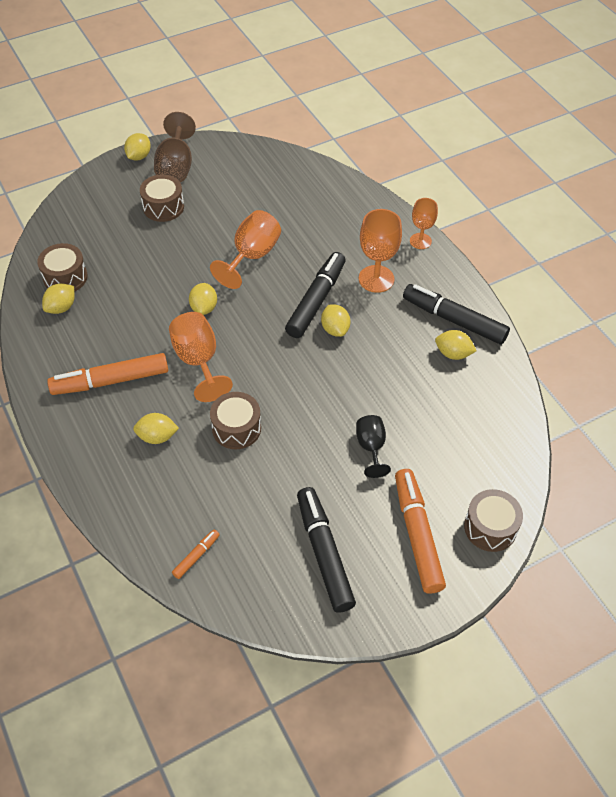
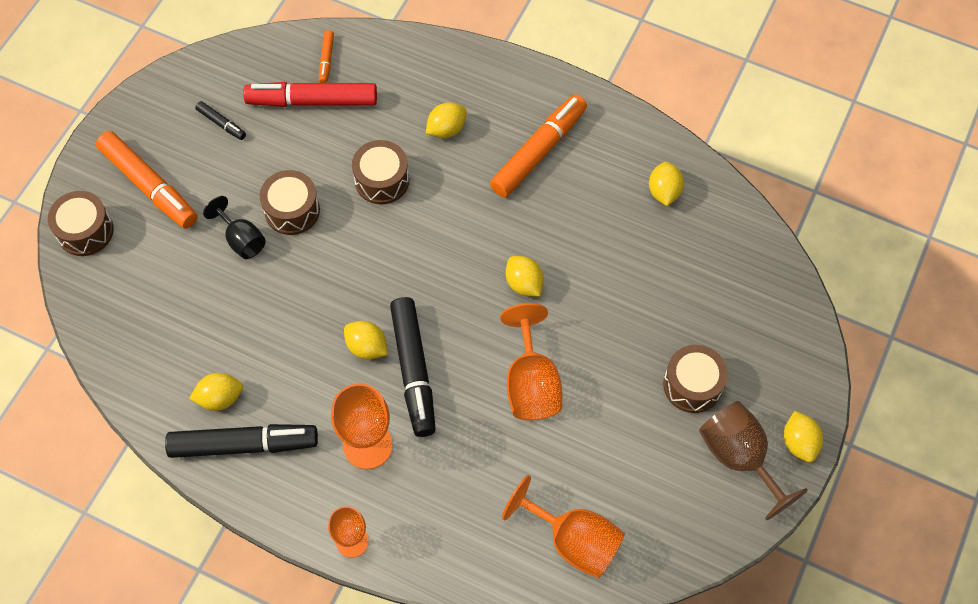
camera: 145 degrees right, 10 degrees up
brown drum [37,243,88,291] -> brown drum moved to [260,170,320,235]
orange goblet [169,312,233,402] -> orange goblet moved to [502,475,625,579]
black marker [297,487,356,613] -> black marker [195,101,246,140], size x0.46
none -> red marker [243,82,377,107]

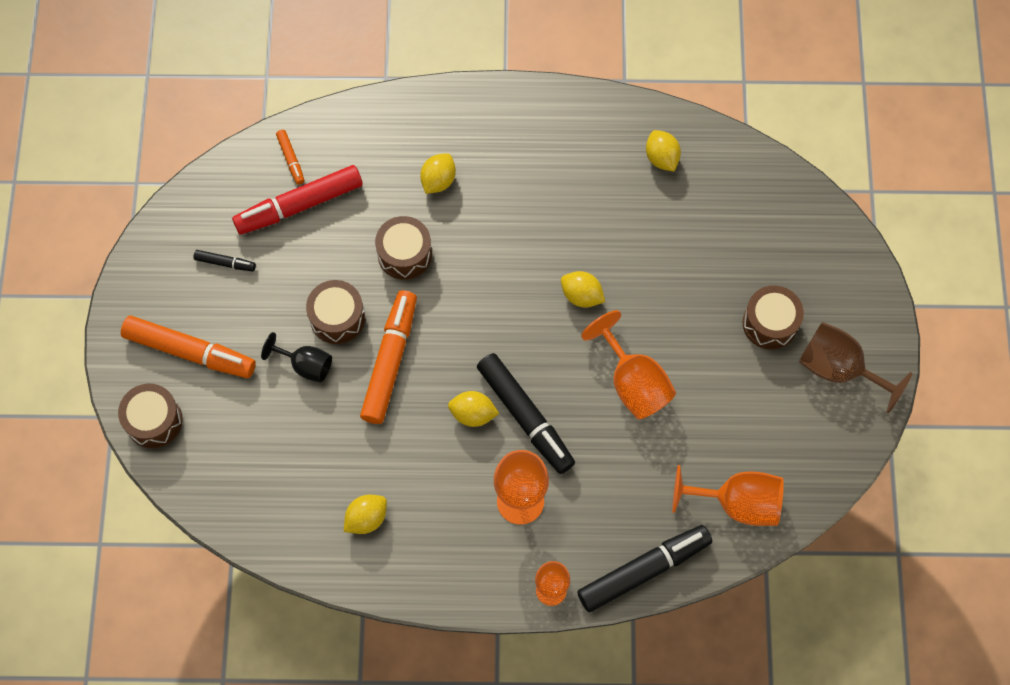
camera: 25 degrees left, 5 degrees up
black marker [165,424,318,458] -> black marker moved to [577,525,712,612]
orange marker [490,94,587,198] -> orange marker moved to [360,290,417,424]
yellow lemon [784,411,823,462] -> none

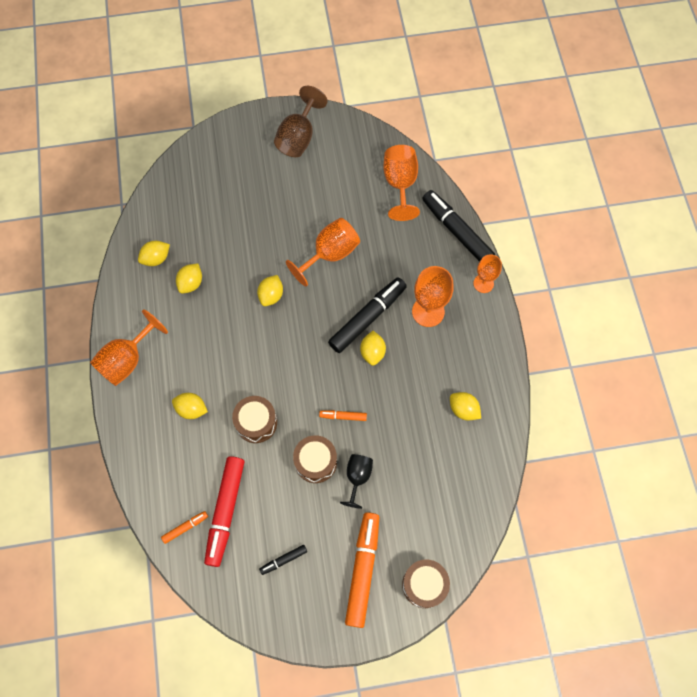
camera: 100 degrees left, 0 degrees up
black marker [194,250,256,271] -> black marker turned 120 degrees counterclockwise [259,545,307,575]
red marker [232,165,363,234] -> red marker turned 45 degrees clockwise [204,456,244,567]
orange marker [360,290,417,424] -> orange marker [319,410,367,421], size x0.46
brown drum [743,285,804,350] -> none
none -> orange goblet [90,309,168,386]
none -> yellow lemon [176,263,202,294]

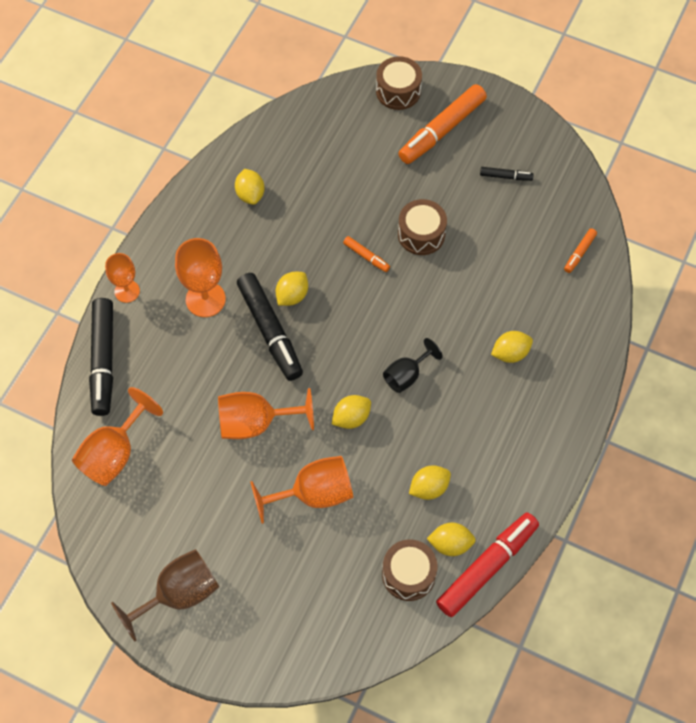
camera: 145 degrees left, 5 degrees down
orange goblet [90,309,168,386] -> orange goblet moved to [250,456,353,524]
orange marker [161,511,208,544] -> orange marker turned 60 degrees counterclockwise [564,228,597,273]
yellow lemon [172,393,208,419] -> yellow lemon turned 75 degrees counterclockwise [491,331,533,363]
red marker [204,456,244,567] -> red marker moved to [436,512,539,617]
brown drum [232,396,277,443] -> brown drum moved to [382,539,437,601]
black marker [328,277,407,353] -> black marker turned 105 degrees counterclockwise [237,273,303,381]
black goblet [340,454,373,509] -> black goblet moved to [383,338,443,393]

